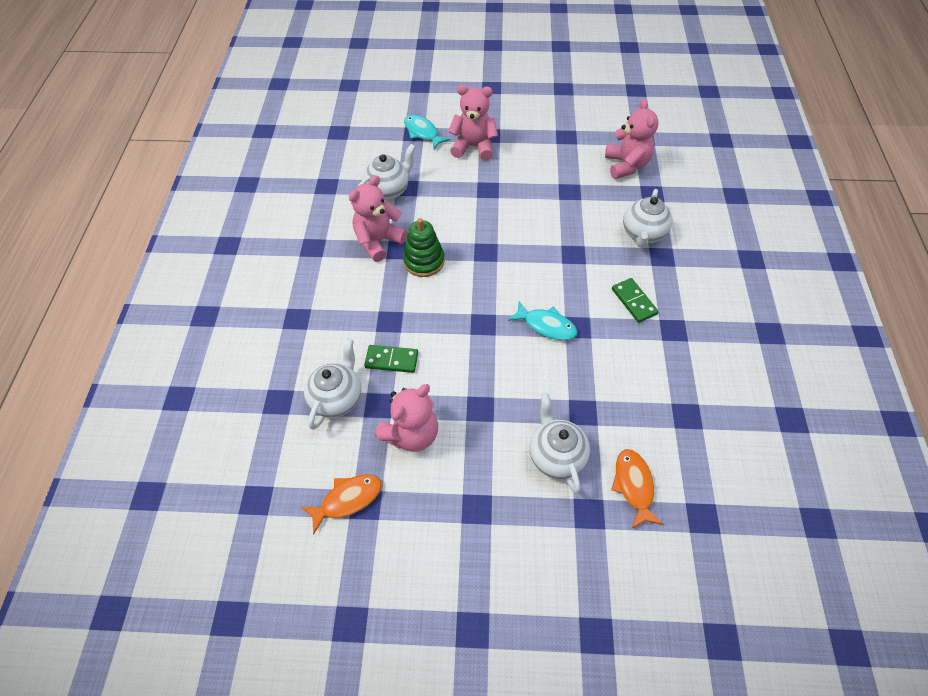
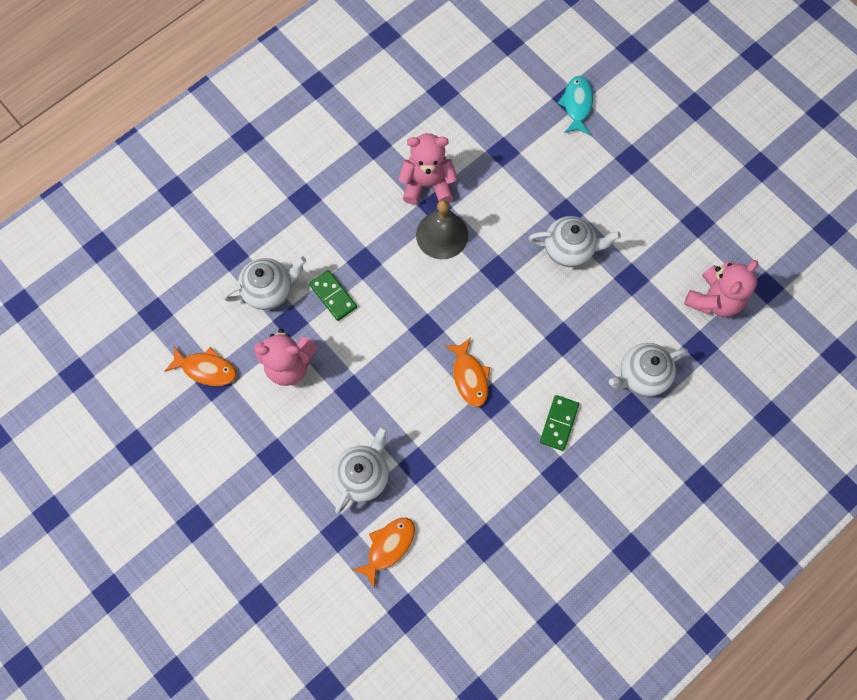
camera: 45 degrees right, 15 degrees up
white teapot [358,144,416,200] -> white teapot moved to [529,216,621,267]
green stacking toy [403,218,445,277] -> grey bell [416,200,468,259]
pink teddy bear [448,85,498,161] -> none
turquoise fish [508,301,577,340] -> orange fish [445,338,490,407]

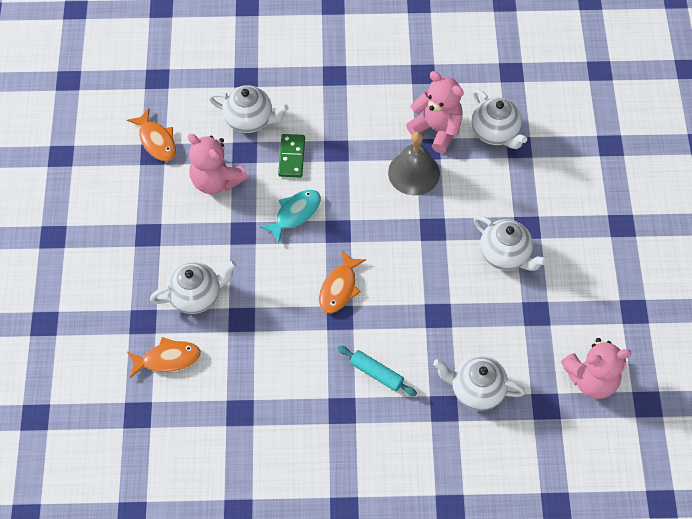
camera: 40 degrees right, 10 degrees down
green domino [540,395,579,451] -> turquoise rolling pin [337,346,417,396]
turquoise fish [558,76,593,135] -> turquoise fish moved to [260,190,321,244]
none -> white teapot [472,89,527,149]

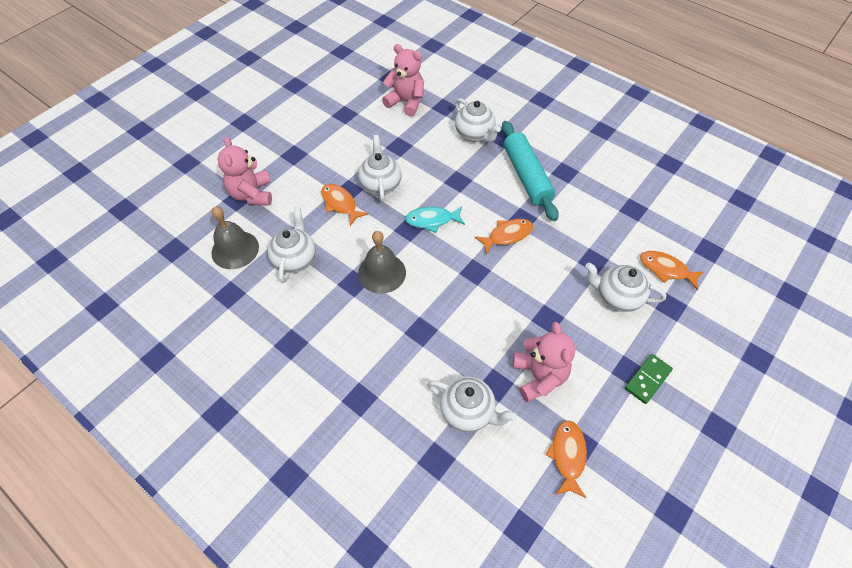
camera: 140 degrees left, 5 degrees down
white teapot [209,85,289,133] -> white teapot turned 150 degrees clockwise [427,376,517,432]
turquoise fish [260,190,321,244] -> turquoise fish moved to [405,206,465,233]
green domino [278,134,305,177] -> green domino moved to [625,354,673,404]
turquoise rolling pin [337,346,417,396] -> turquoise rolling pin [502,121,559,221], size x1.90
pink teddy bear [406,71,464,153] -> pink teddy bear moved to [217,137,272,206]
none -> grey bell [211,207,259,269]
none -> orange fish [321,184,369,226]

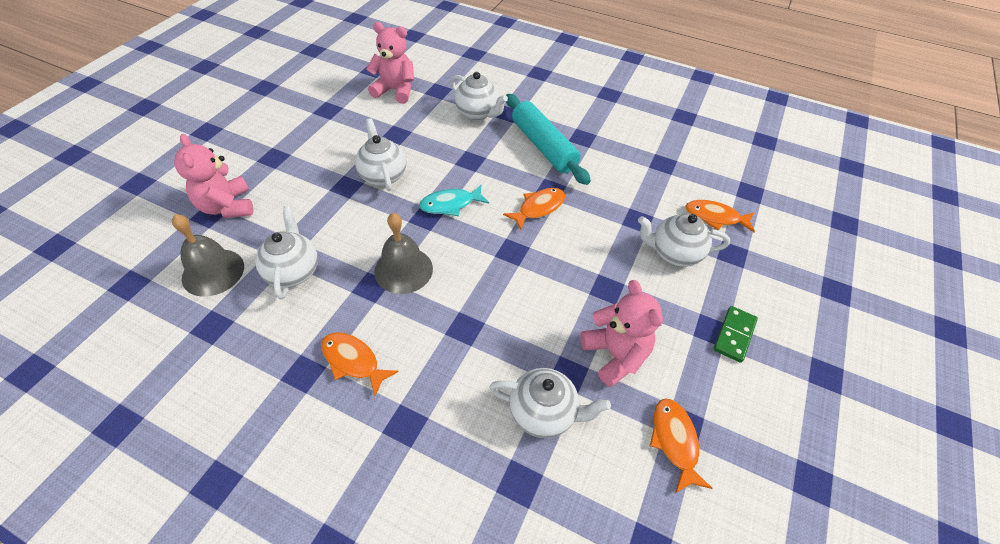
camera: 15 degrees left, 5 degrees down
orange fish [321,184,369,226] -> orange fish moved to [321,332,399,396]

